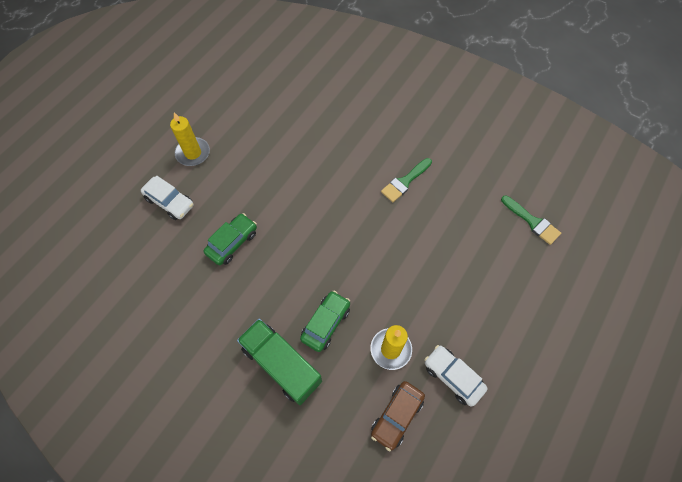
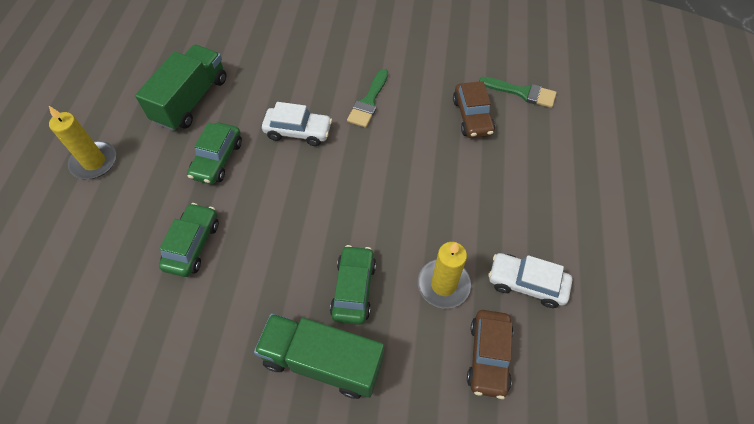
camera: 25 degrees left, 5 degrees down
white car [141,176,194,220] -> white car moved to [262,102,332,146]
none -> green truck [135,45,226,131]
none -> green car [187,122,242,184]
none -> brown car [453,81,495,138]

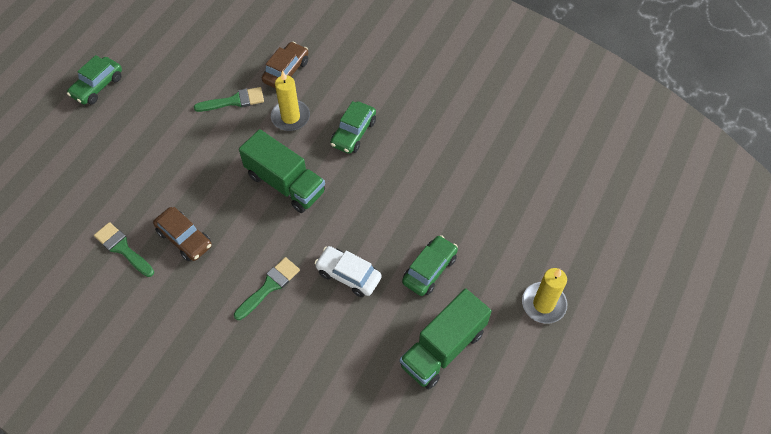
camera: 160 degrees left, 0 degrees up
green car [159,203,219,277] -> green car moved to [67,55,122,104]
green truck [254,313,384,399] -> green truck moved to [239,129,325,213]
brown car [453,81,495,138] -> brown car turned 120 degrees clockwise [153,207,212,261]
white car [488,253,572,308] -> green brush [194,87,264,112]

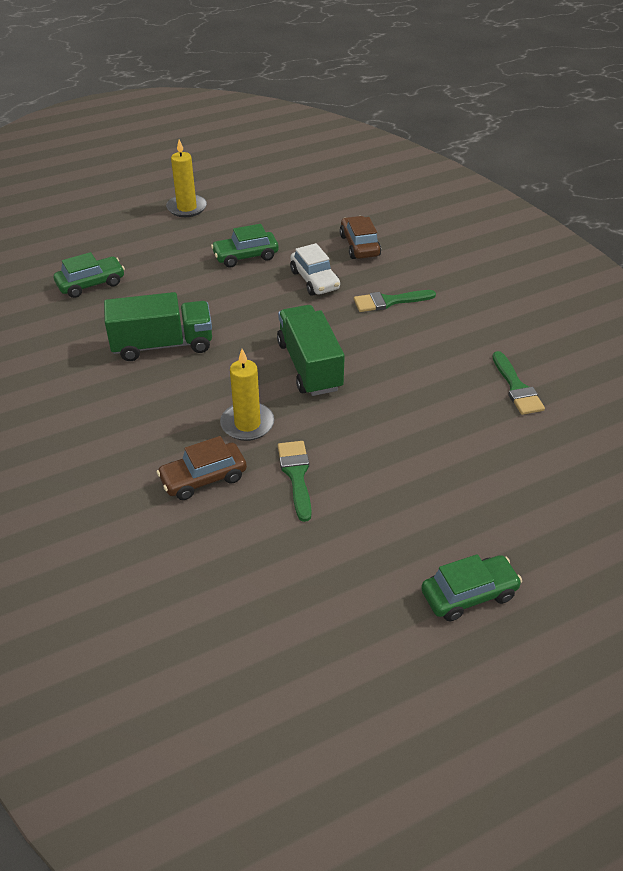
camera: 145 degrees left, 15 degrees down
brown car [153,207,212,261] -> brown car moved to [340,216,381,259]
green brush [194,87,264,112] -> green brush turned 60 degrees clockwise [278,441,312,522]
green car [330,101,376,154] -> green car moved to [54,252,125,298]
green truck [400,288,492,389] -> green truck moved to [104,292,212,361]

